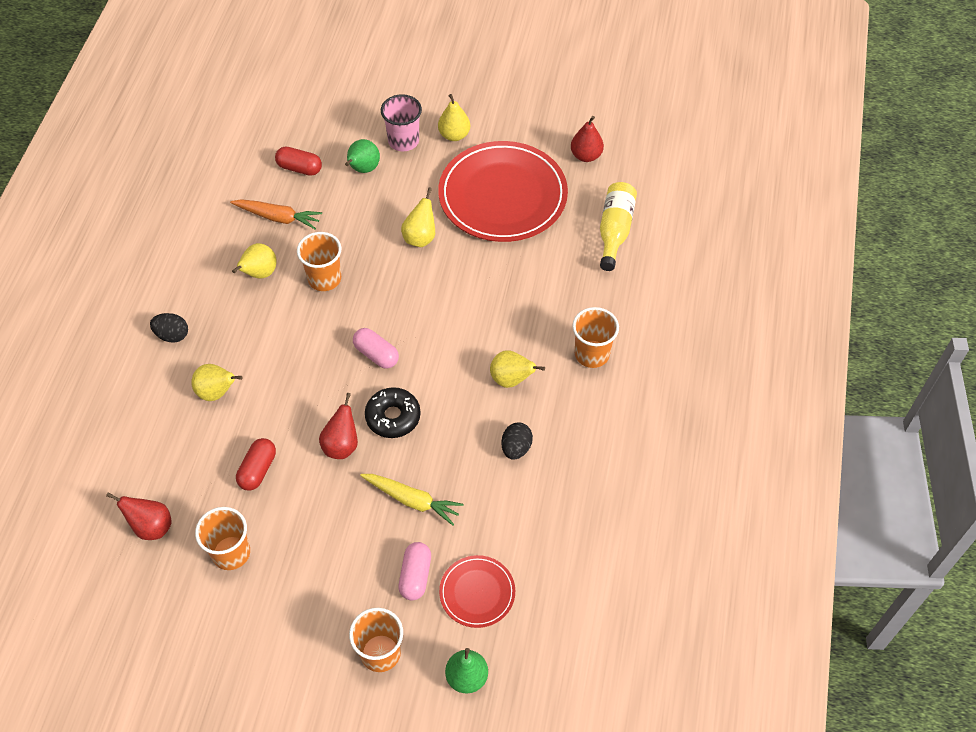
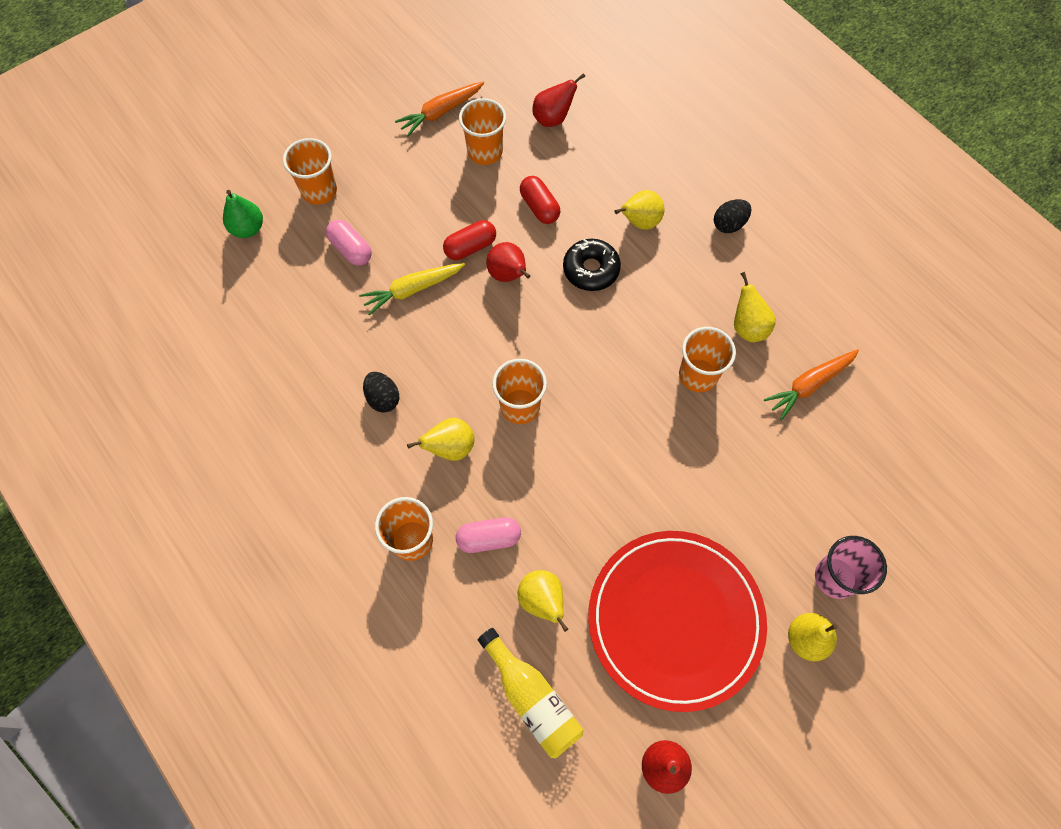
camera: 130 degrees right, 10 degrees up
red capsule [275,147,322,176] -> red capsule moved to [443,220,496,260]
green pear [345,139,380,173] -> none
pink capsule [353,328,399,369] -> pink capsule moved to [456,517,521,553]
black donut [365,387,421,438] -> black donut moved to [563,239,621,291]
yellow pear [401,187,435,247] -> yellow pear moved to [518,570,568,632]
red plate [439,555,515,628] -> none
none -> orange carrot [395,81,484,137]
none -> orange cup [492,359,547,424]

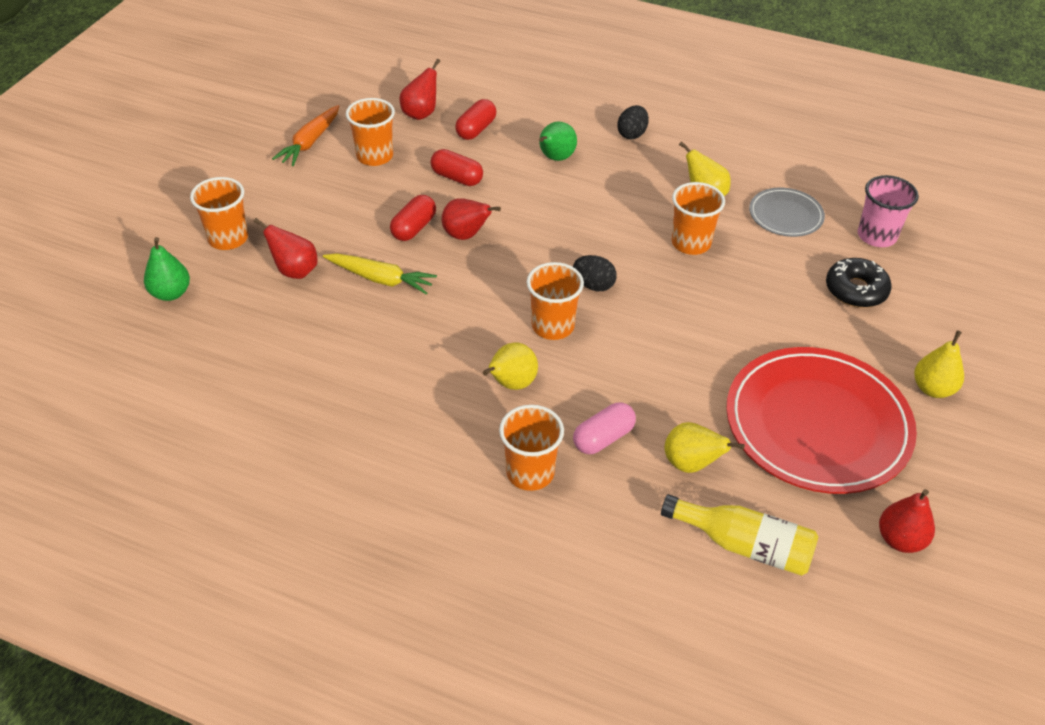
camera: 30 degrees left, 20 degrees down
pink capsule [326,219,372,266] -> red pear [254,218,318,279]
yellow carrot [359,263,465,316] -> yellow carrot turned 105 degrees counterclockwise [323,253,437,294]
black egg [363,372,399,413] -> black egg moved to [573,255,617,291]
black donut [563,239,621,291] -> black donut moved to [826,258,892,308]
yellow pear [614,190,665,230] -> green pear [539,122,577,161]
orange carrot [764,349,859,420] -> grey plate [749,188,825,237]
pink cup [815,536,887,599] -> pink cup moved to [858,175,919,247]
none -> red capsule [455,99,496,140]

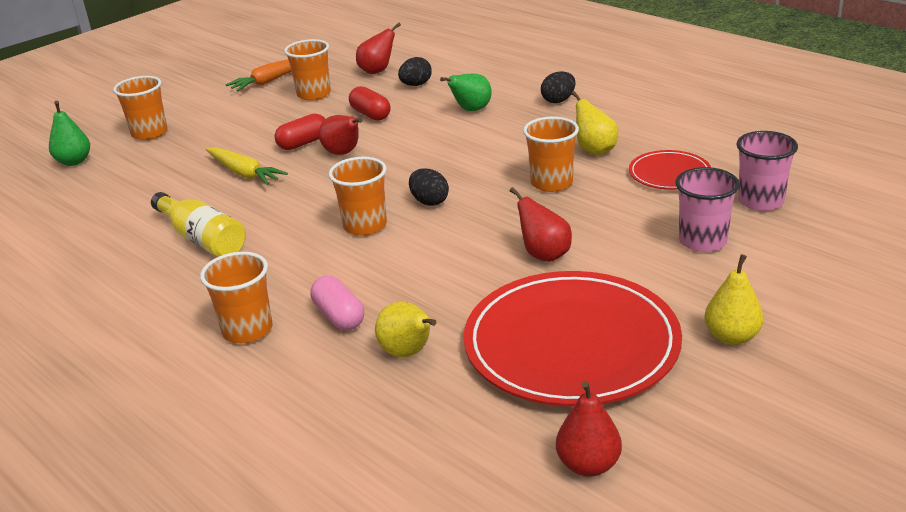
camera: 25 degrees right, 15 degrees down
red pear [254,218,318,279] -> red pear moved to [510,187,572,262]
red capsule [455,99,496,140] -> black egg [398,57,432,86]
yellow pear [483,342,538,390] -> none
pink capsule [573,403,636,454] -> pink capsule turned 75 degrees clockwise [310,276,364,330]
yellow bottle [661,494,818,576] -> yellow bottle moved to [151,192,246,257]
grey plate [749,188,825,237] -> red plate [629,150,711,190]
black donut [826,258,892,308] -> pink cup [675,167,740,252]

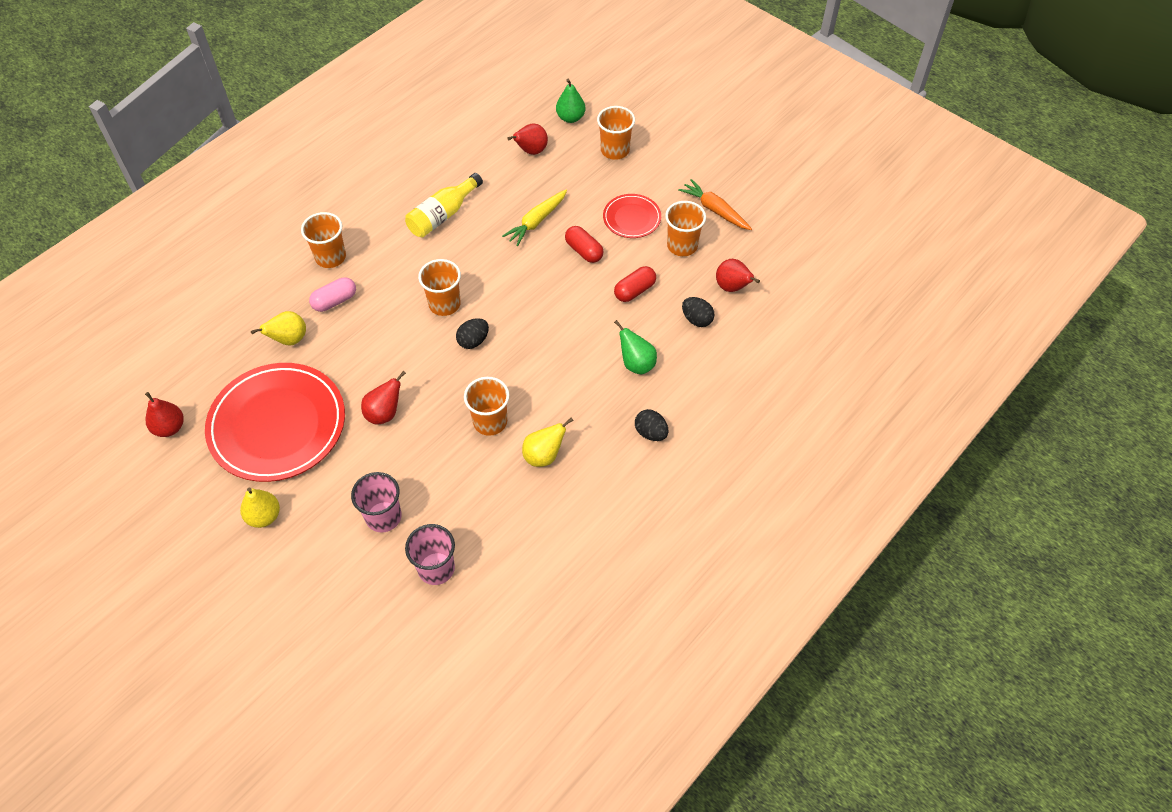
camera: 85 degrees right, 25 degrees up
red pear [319,115,362,155] -> red pear moved to [507,124,548,155]
red plate [629,150,711,190] -> red plate moved to [603,194,661,238]

